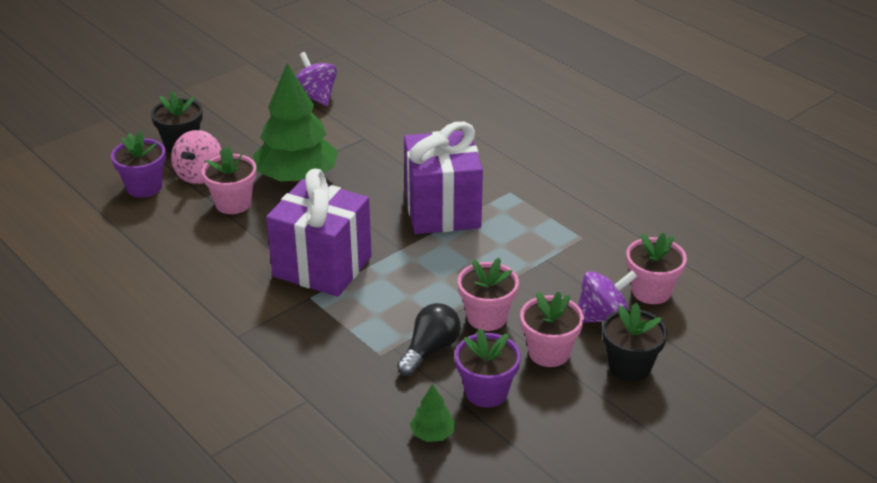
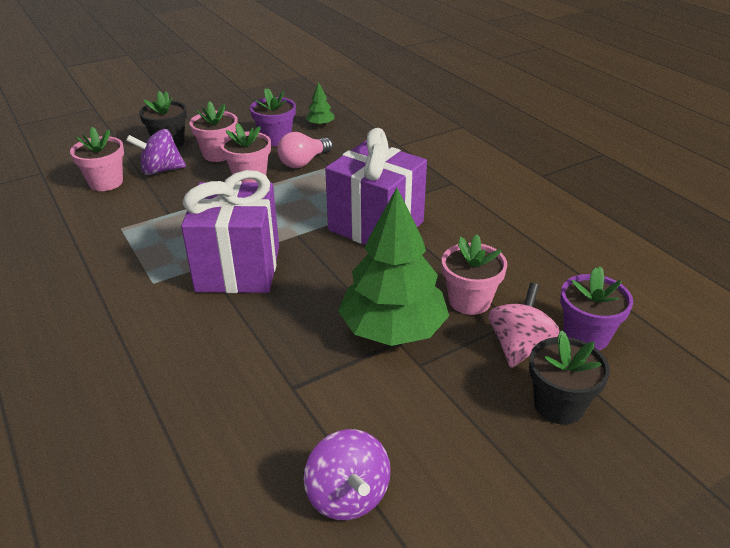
camera: 170 degrees left, 0 degrees up
black light bulb [397,303,461,376] -> pink light bulb [277,132,333,168]

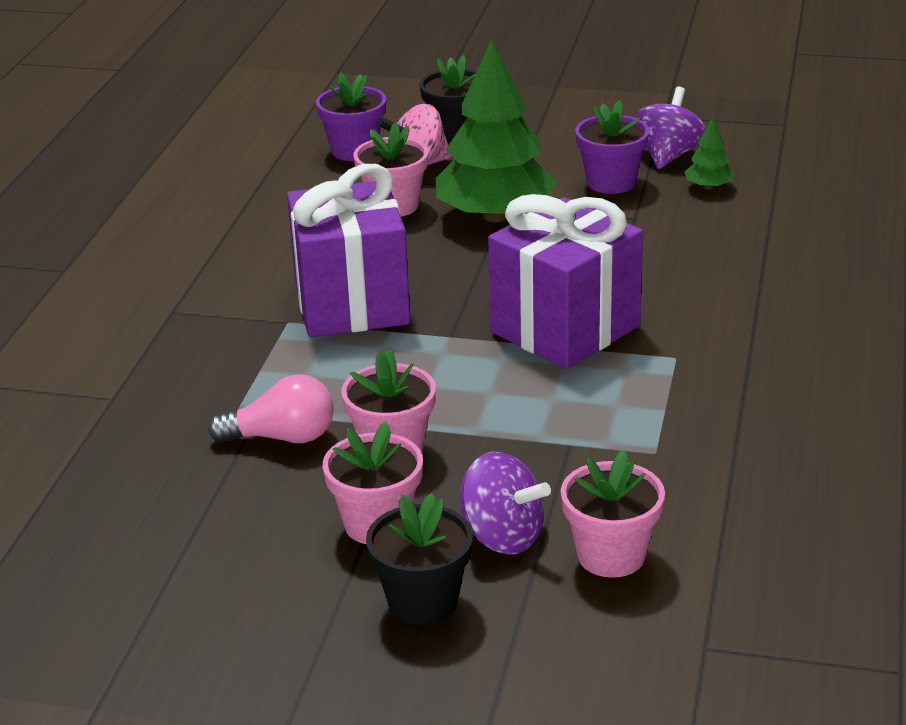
camera: 135 degrees left, 5 degrees down
purple flower pot [250,88,296,146] -> purple flower pot moved to [575,100,649,194]
green tree [306,82,335,126] -> green tree moved to [685,117,735,190]

